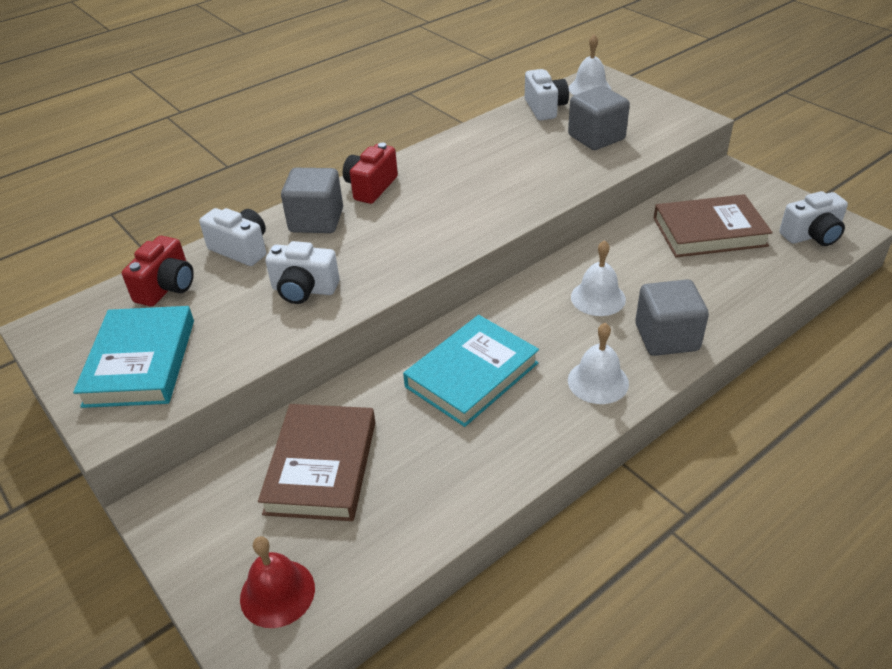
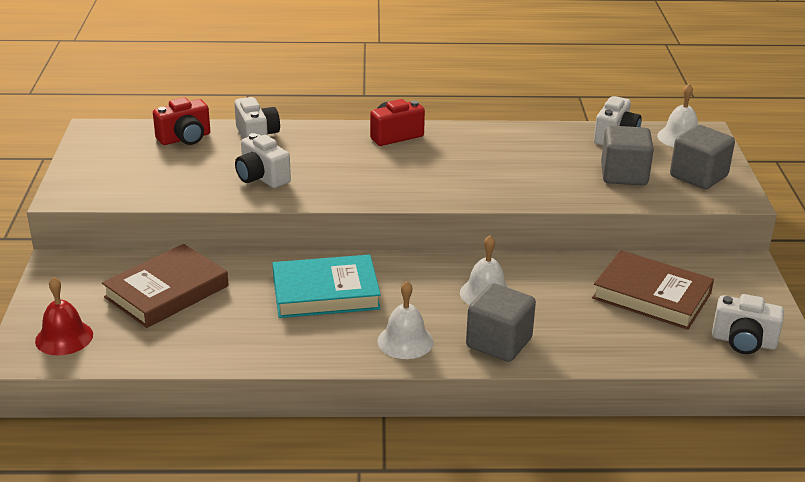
camera: 35 degrees right, 10 degrees down
turquoise book [73,306,194,408] -> none
grey cube [281,168,343,233] -> grey cube moved to [670,125,735,189]

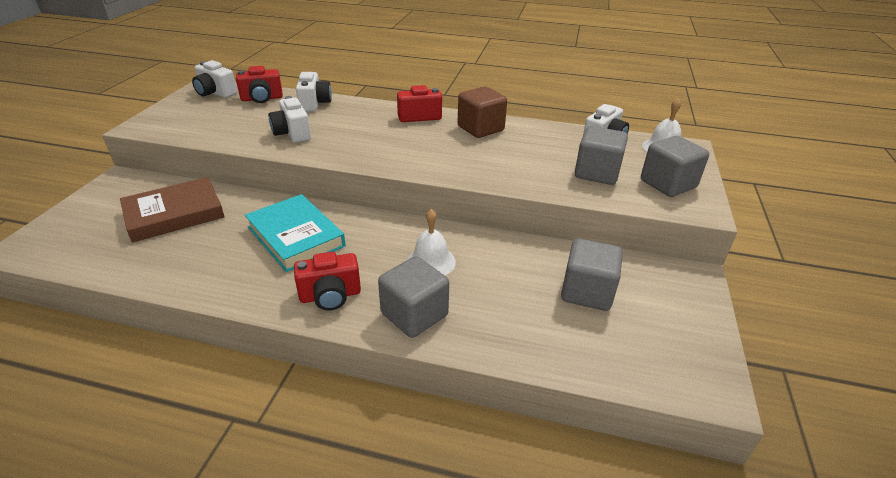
camera: 15 degrees right, 5 degrees up
red bell [35,277,93,355] -> none
turquoise book [273,255,381,318] -> turquoise book turned 45 degrees clockwise [245,194,345,272]
white bell [377,281,434,359] -> red camera [294,252,361,311]
brown book [592,250,714,330] -> grey cube [561,238,623,311]
white camera [712,294,784,354] -> white camera moved to [192,60,237,98]
none -> brown cube [457,87,507,138]

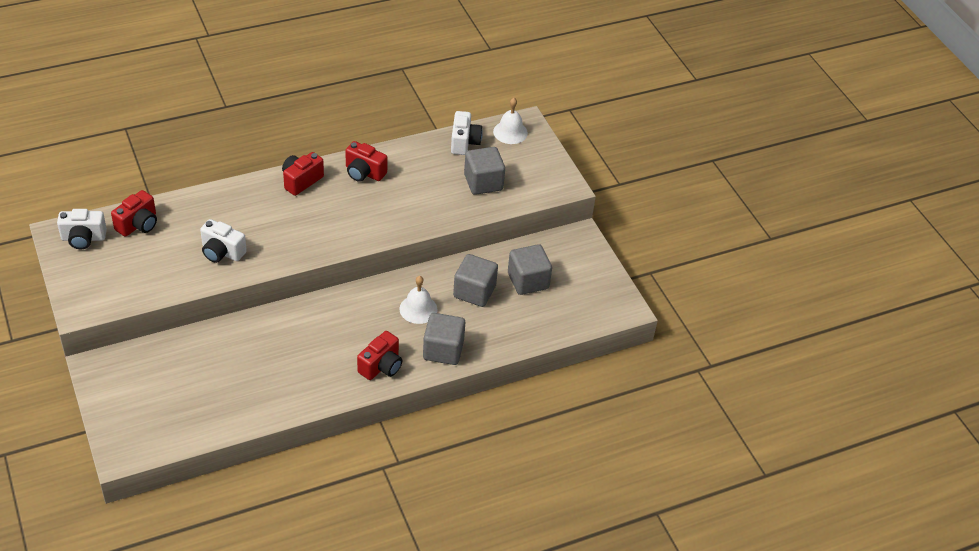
camera: 40 degrees left, 10 degrees up
brown book [120,177,225,243] -> none
turquoise book [245,194,345,272] -> none
white camera [296,72,332,112] -> none
brown cube [457,87,507,138] -> red camera [345,141,388,182]
grey cube [641,136,709,197] -> grey cube moved to [453,254,498,307]

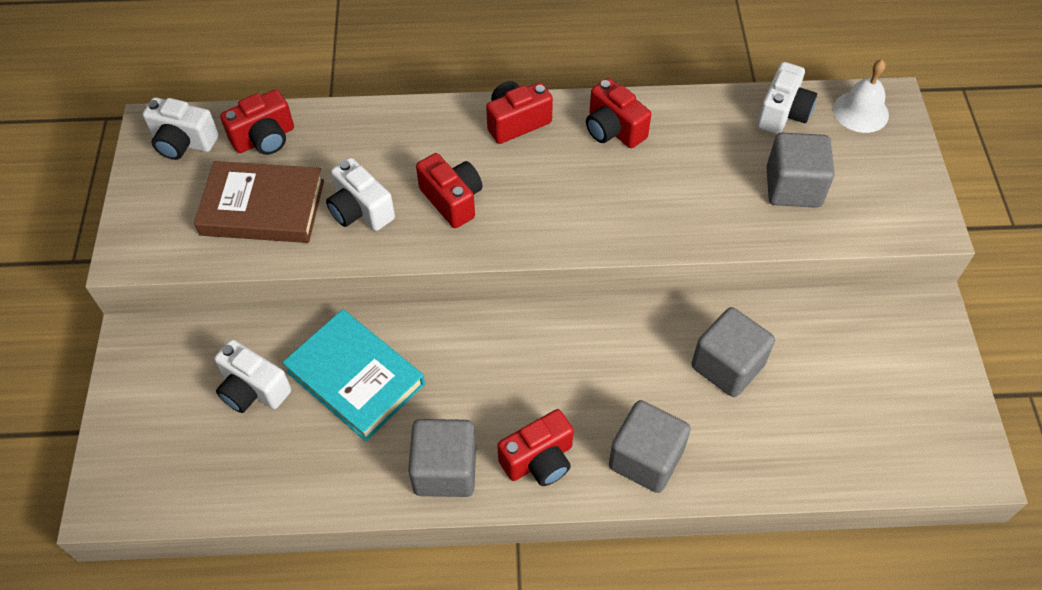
camera: 25 degrees right, 10 degrees up
white bell [400,276,438,324] -> none
grey cube [508,244,552,295] -> grey cube moved to [408,419,476,497]
none -> brown book [194,161,324,243]
none -> white camera [214,339,291,413]
none -> turquoise book [282,309,425,441]
none -> red camera [416,153,483,228]

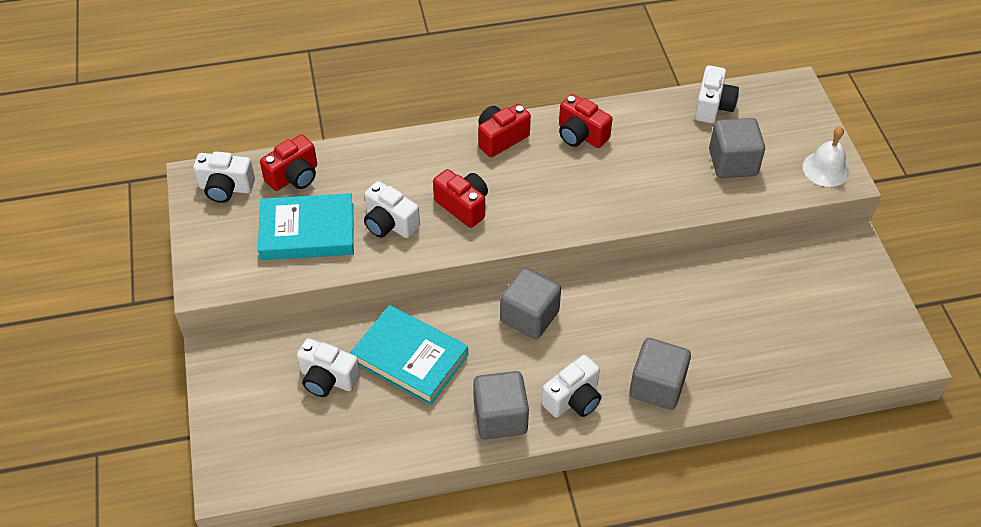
camera: 10 degrees left, 5 degrees down
brown book [194,161,324,243] -> turquoise book [258,193,354,260]
red camera [497,409,574,486] -> white camera [542,355,602,418]
grey cube [692,307,775,397] -> grey cube moved to [500,268,561,339]
white bell [833,60,889,133] -> white bell moved to [803,126,850,187]

